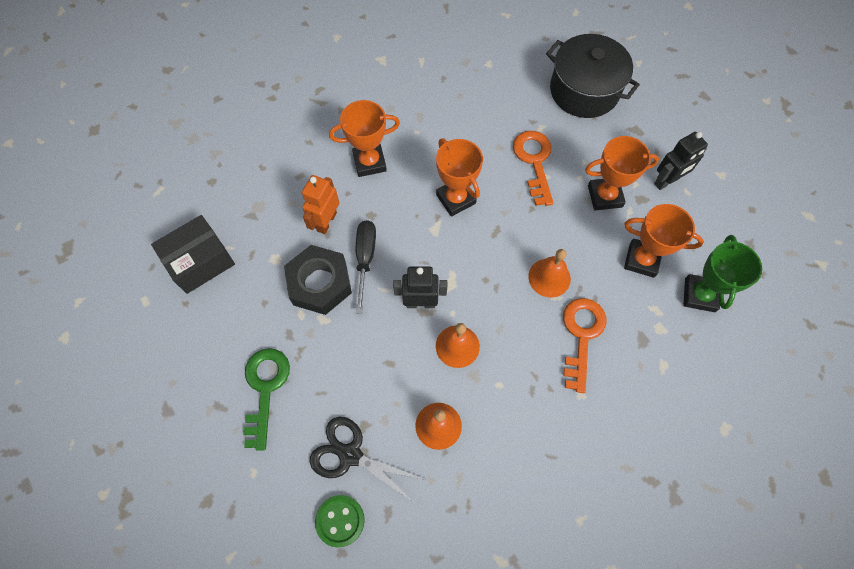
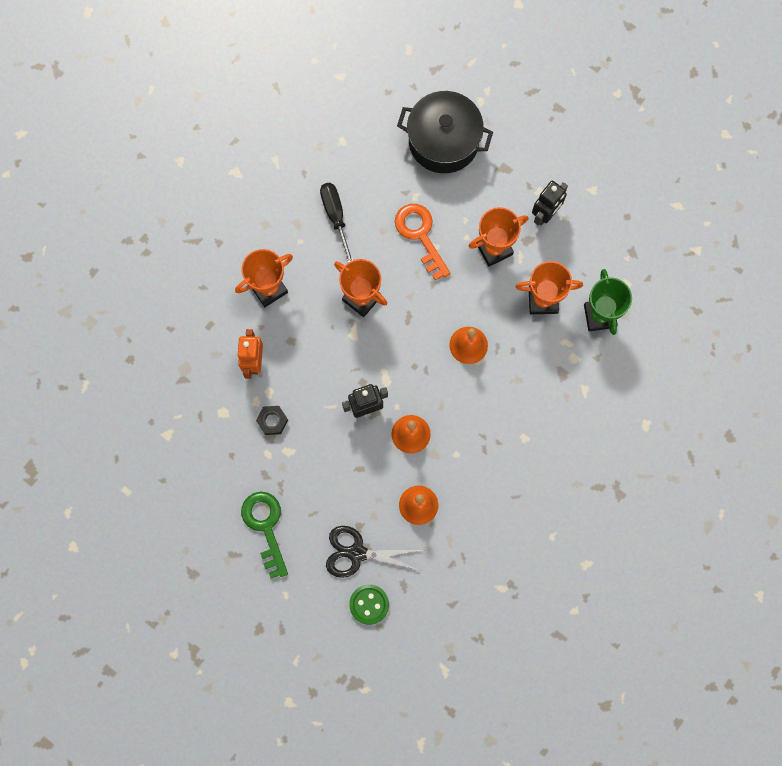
camera: 20 degrees left, 10 degrees up
black box [151,215,235,294] -> none
black nut [284,245,352,315] -> black nut [256,406,288,435], size x0.50
black screwdriver [356,220,376,314] -> black screwdriver moved to [320,183,353,263]
orange key [563,298,607,393] -> none

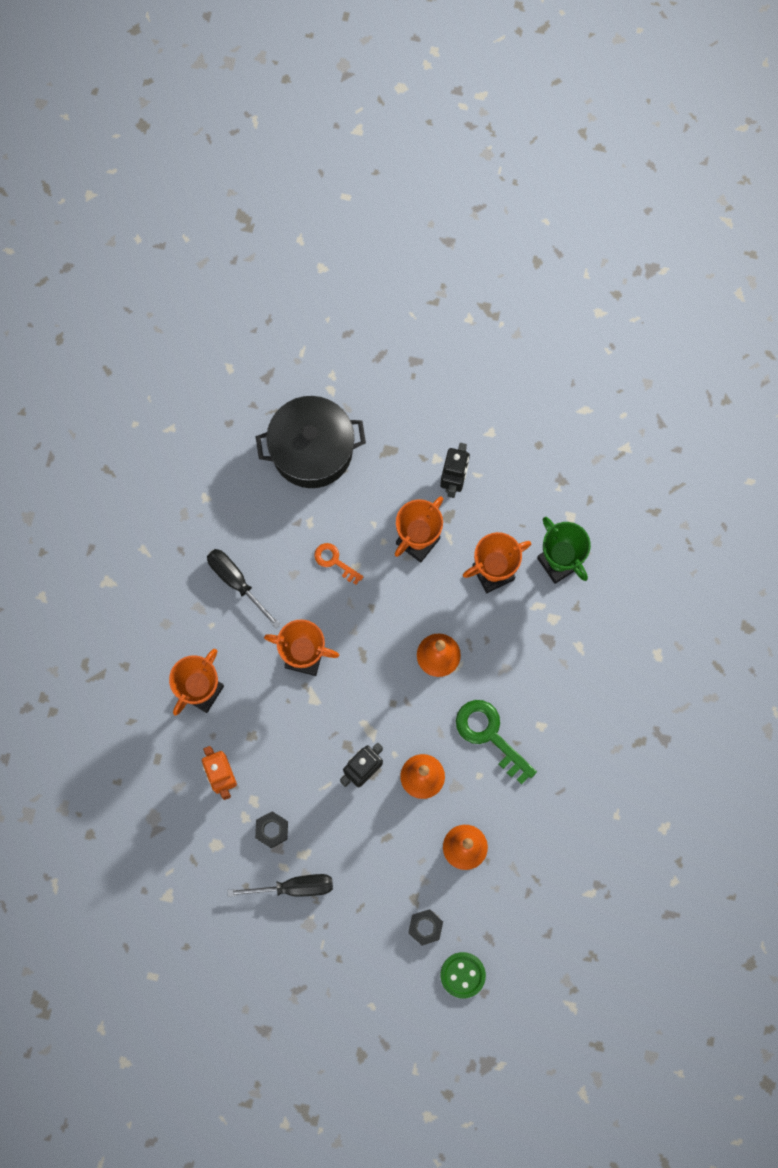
camera: 25 degrees left, 0 degrees up
green key [241,492,288,578] -> green key moved to [456,700,537,784]
black scissors [326,526,423,578] -> black nut [408,909,443,946]
orange key [395,204,451,280] -> orange key [314,543,363,585], size x0.57
none -> black screwdriver [227,874,333,897]

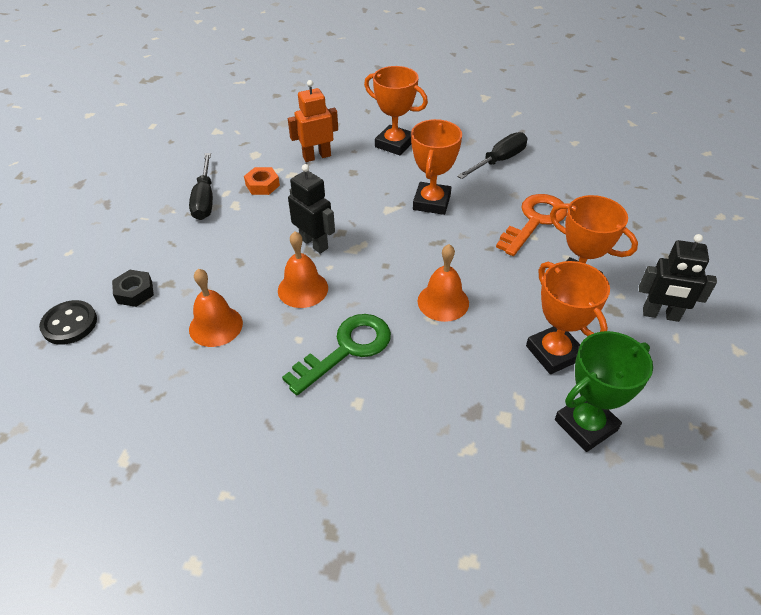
camera: 90 degrees right, 30 degrees down
black nut [255,811,288,848] -> orange nut [244,167,280,195]
black pot [256,396,366,488] -> none
orange key [314,543,363,585] -> orange key [496,194,567,256], size x1.75
green button [441,952,486,998] -> black button [39,300,97,345]

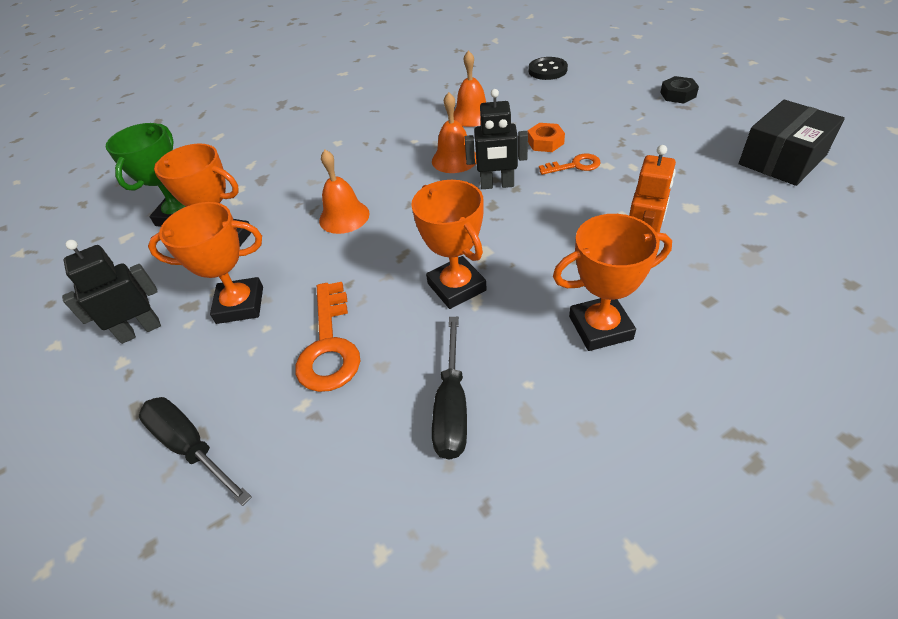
camera: 140 degrees right, 0 degrees up
black nut [112,270,154,307] -> black nut moved to [660,76,699,103]
black screwdriver [189,153,213,220] -> black screwdriver moved to [139,397,252,506]
orange nut [244,167,280,195] -> orange nut moved to [527,123,565,152]
green key [282,314,391,395] -> none
none -> orange key [539,154,601,175]
none -> black box [738,100,845,186]

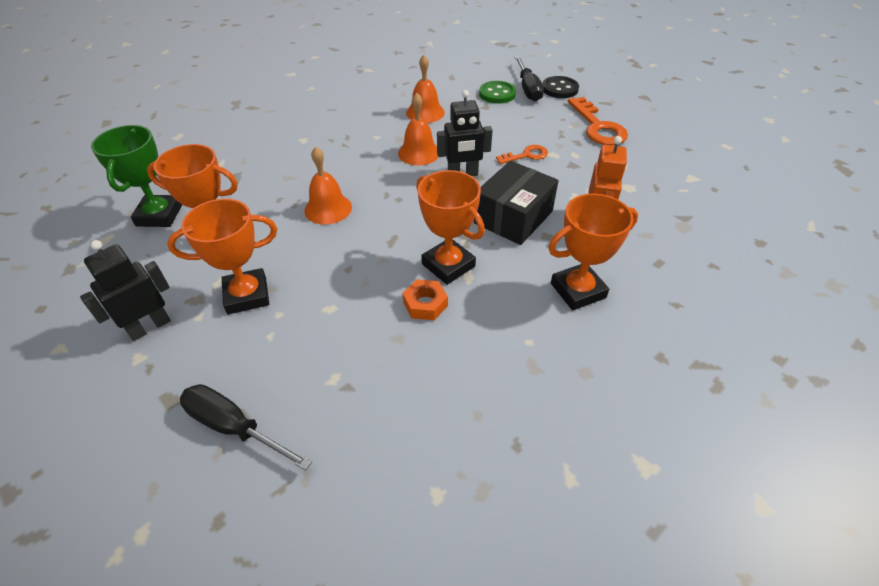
camera: 15 degrees left, 0 degrees up
orange key [295,282,360,392] -> orange key moved to [568,97,628,145]
black screwdriver [432,317,467,460] -> black screwdriver moved to [514,56,544,101]
orange nut [527,123,565,152] -> orange nut moved to [403,279,448,320]
black button [529,57,568,80] -> black button moved to [543,76,579,98]
black nut [660,76,699,103] -> none
black box [738,100,845,186] -> black box moved to [474,161,559,245]
none -> green button [479,81,516,104]

